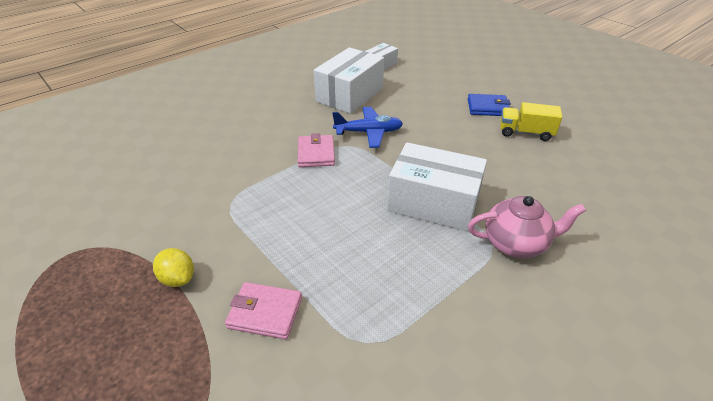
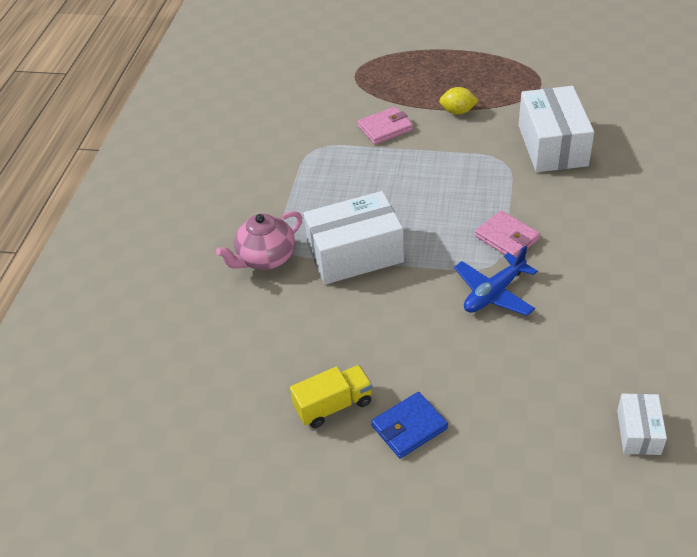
camera: 145 degrees right, 5 degrees up
white box [314,47,384,114] -> white box moved to [518,86,594,172]

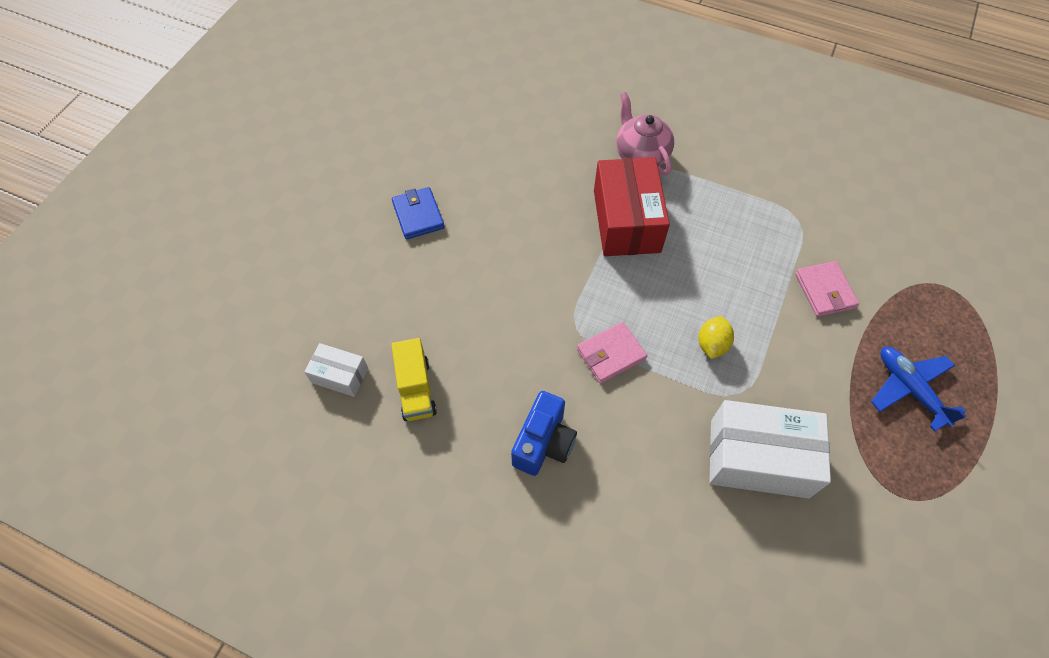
camera: 100 degrees right, 15 degrees up
yellow truck [290,365,373,428] -> yellow truck moved to [391,338,437,421]
white box [303,191,404,284] -> red box [594,157,670,256]
yellow lemon [439,87,479,115] -> yellow lemon moved to [699,316,734,359]
blue plane [454,245,537,316] -> blue plane moved to [871,347,967,432]
none -> blue camera [511,391,577,476]

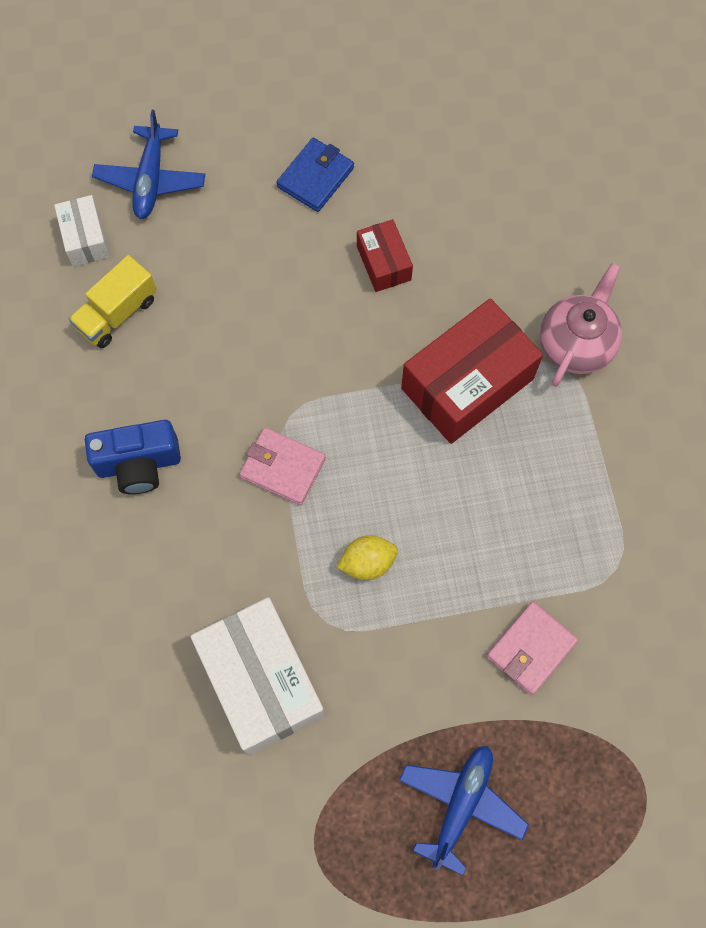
camera: 55 degrees right, 10 degrees up
none -> blue plane [92,110,205,219]
none -> red box [357,219,413,292]

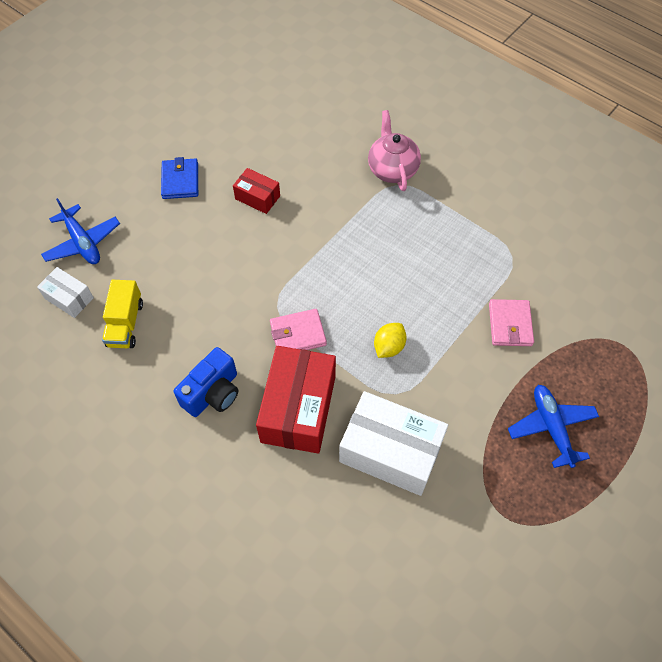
camera: 40 degrees left, 10 degrees down
red box [401,298,543,444] -> red box moved to [256,346,336,454]

